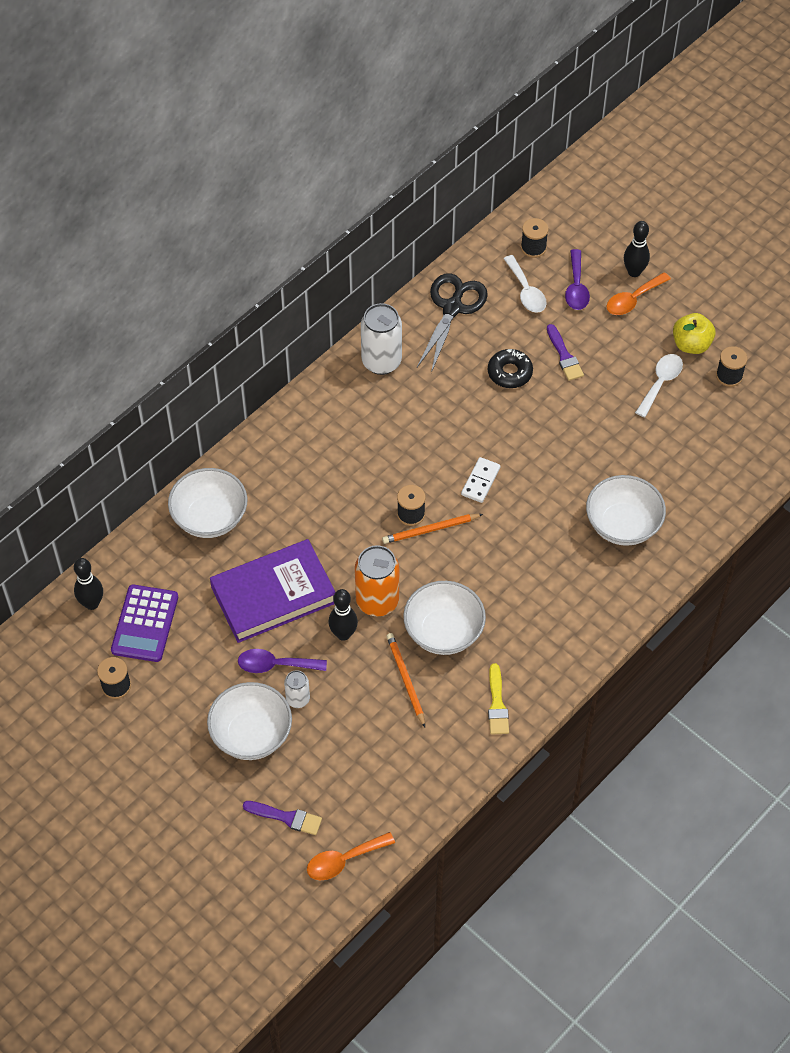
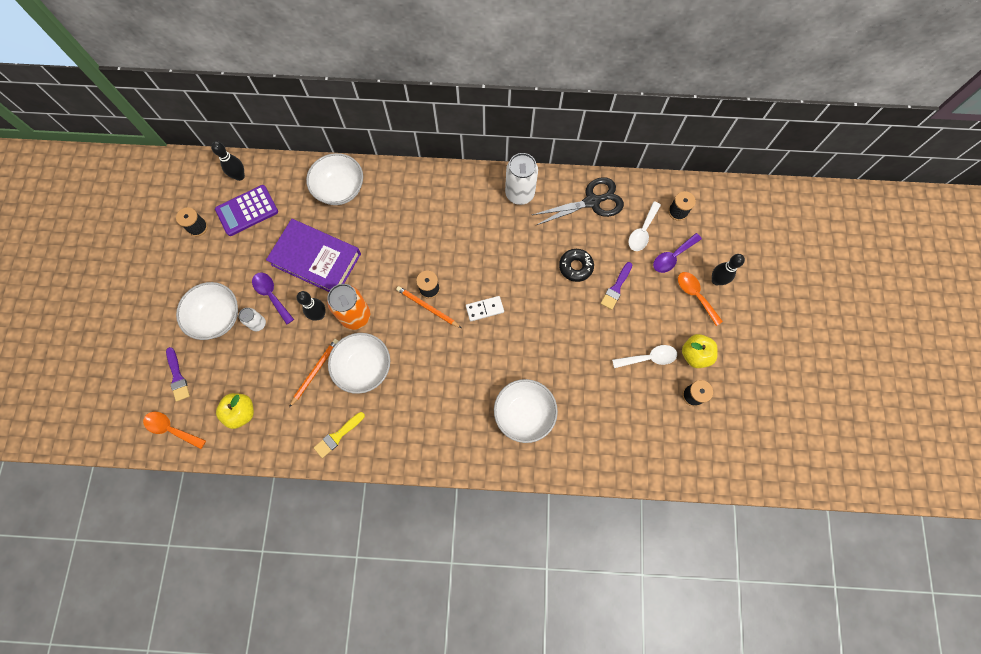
camera: 50 degrees right, 15 degrees up
orange spoon [607,272,671,315] -> orange spoon turned 45 degrees clockwise [678,272,723,326]
none -> yellow apple [216,393,254,429]

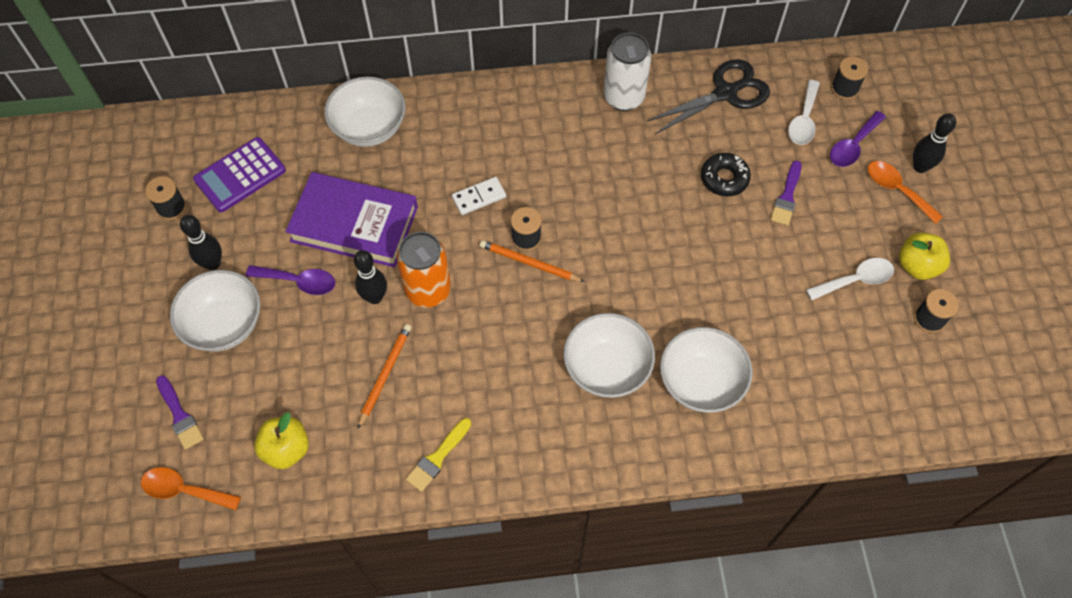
camera: 10 degrees left, 10 degrees down
black bowling pin [211,141,245,181] -> black bowling pin moved to [180,215,222,270]
white can [239,308,266,331] -> none
purple spoon [252,273,294,324] -> purple spoon turned 150 degrees clockwise [246,265,335,295]
white bowl [328,333,390,394] -> white bowl moved to [564,313,655,398]
white domino [466,296,504,321] -> white domino moved to [452,177,506,215]

